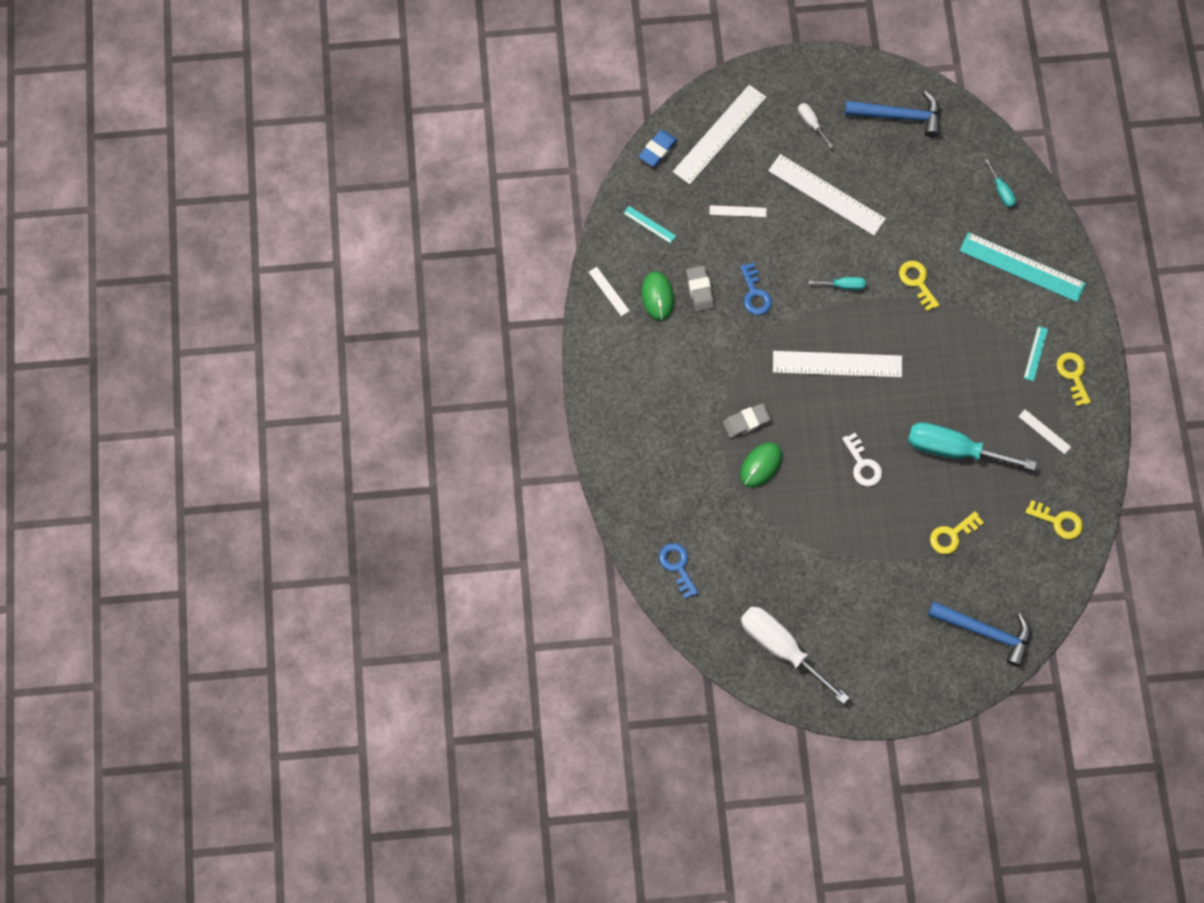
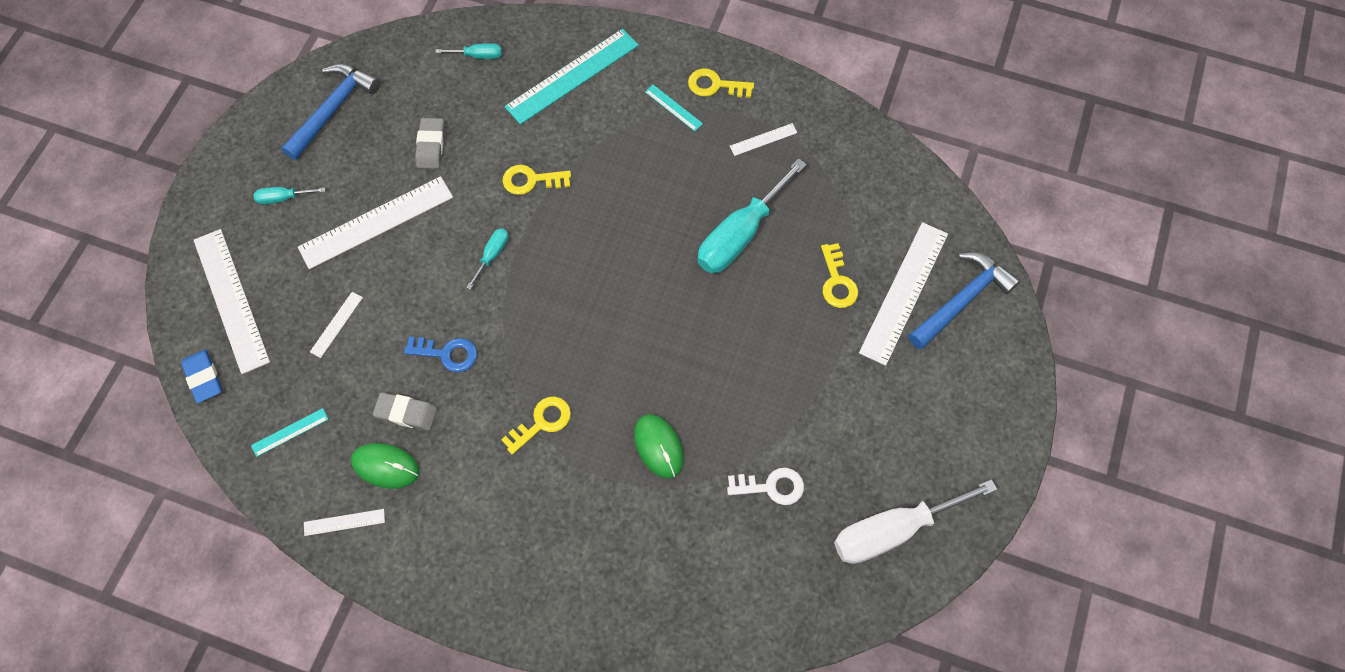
camera: 65 degrees left, 5 degrees down
blue key [659,543,698,599] -> none
grey eraser [723,403,771,438] -> grey eraser moved to [415,118,445,169]
white ruler [773,351,902,378] -> white ruler moved to [859,222,948,366]
white screwdriver [798,103,833,148] -> turquoise screwdriver [254,187,325,204]
white key [842,433,882,487] -> white key moved to [727,468,804,505]
yellow key [1025,500,1083,539] -> yellow key moved to [501,396,571,455]

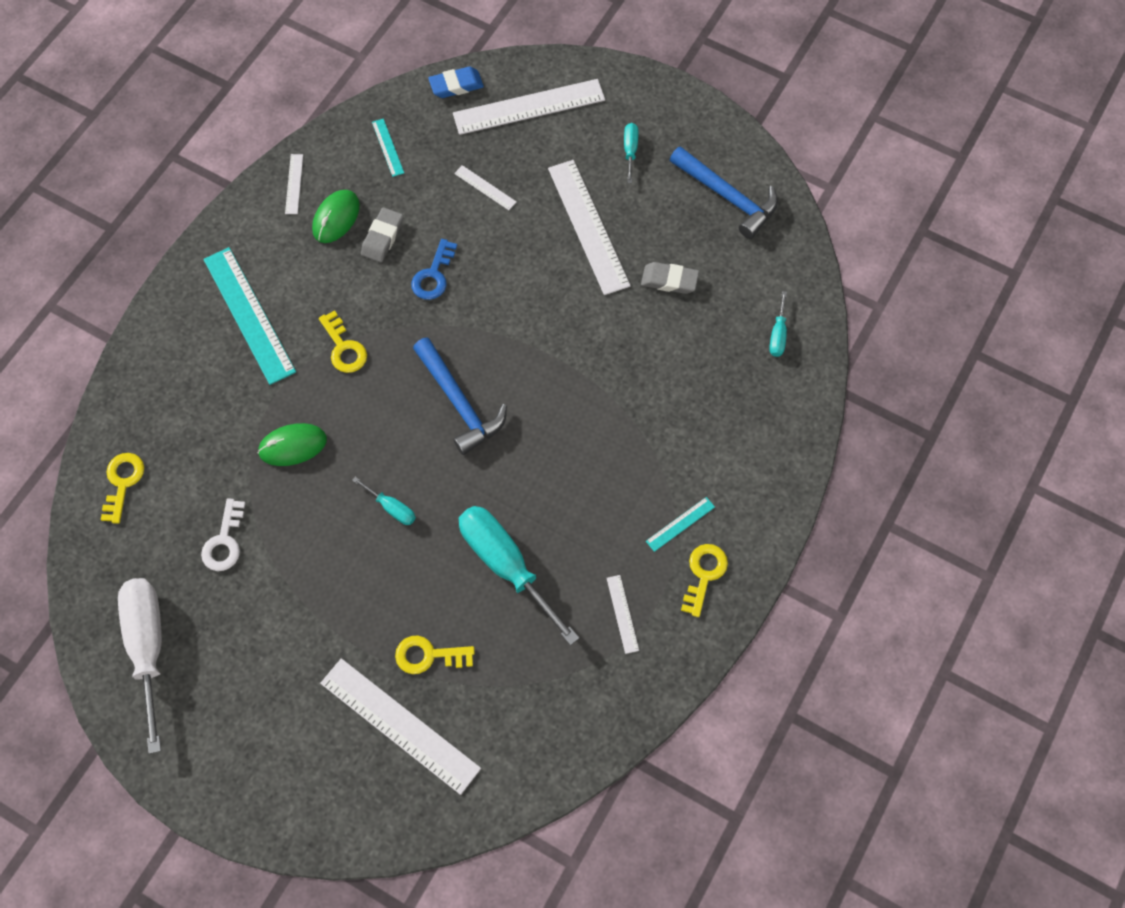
camera: 100 degrees right, 0 degrees up
turquoise screwdriver [466,228,508,290] -> turquoise screwdriver moved to [352,477,416,525]
yellow key [502,165,571,195] -> yellow key moved to [101,453,144,524]
turquoise ruler [504,29,639,125] -> turquoise ruler moved to [203,247,296,385]
blue hammer [908,252,1020,349] -> blue hammer moved to [413,337,507,455]

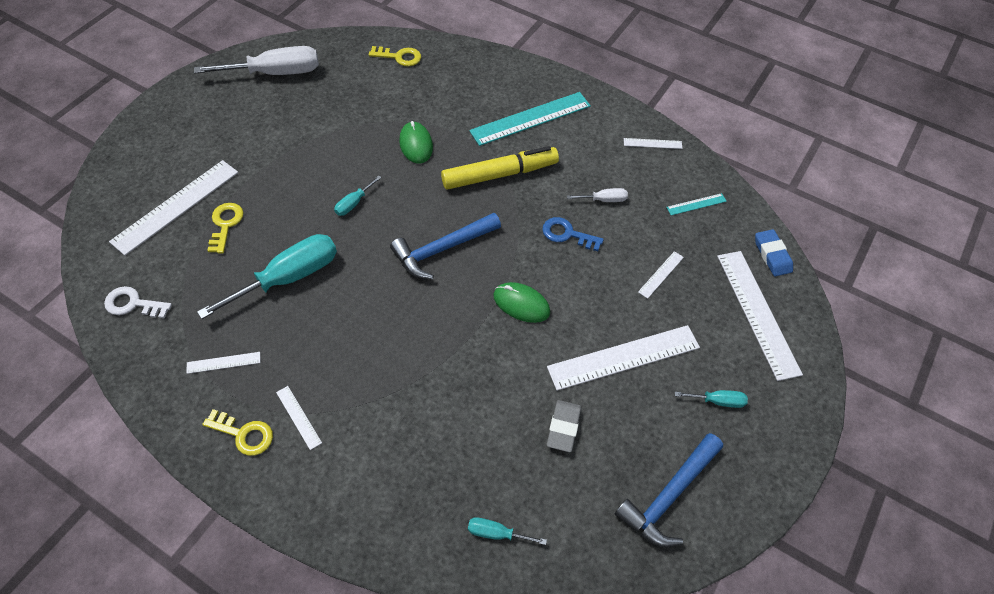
camera: 90 degrees right, 10 degrees down
white key [201,498,245,571] -> white key moved to [104,286,172,318]
green mouse [312,190,360,243] -> green mouse moved to [493,282,550,323]
yellow key [319,310,367,373] -> yellow marker [441,146,559,190]
grey eraser [361,207,403,262] -> white screwdriver [567,188,628,202]
turquoise ruler [646,497,715,552] -> white ruler [276,386,322,450]

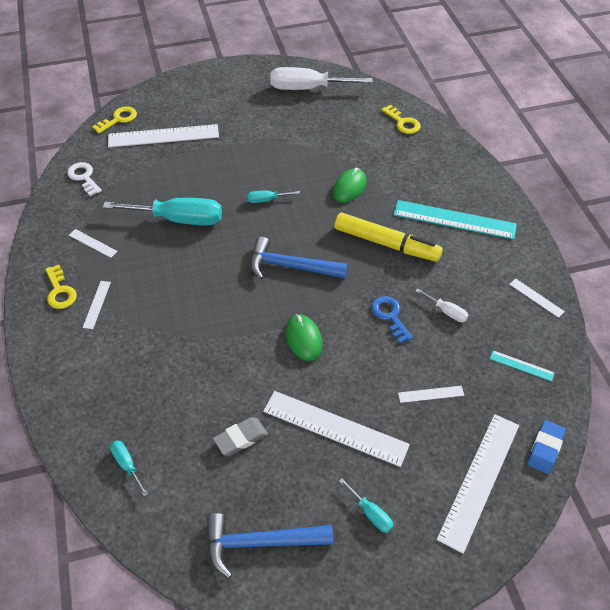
camera: 45 degrees right, 5 degrees down
white screwdriver [194,46,319,75] -> white screwdriver turned 150 degrees clockwise [270,67,372,90]
yellow key [207,203,244,253] -> yellow key moved to [92,106,137,134]

